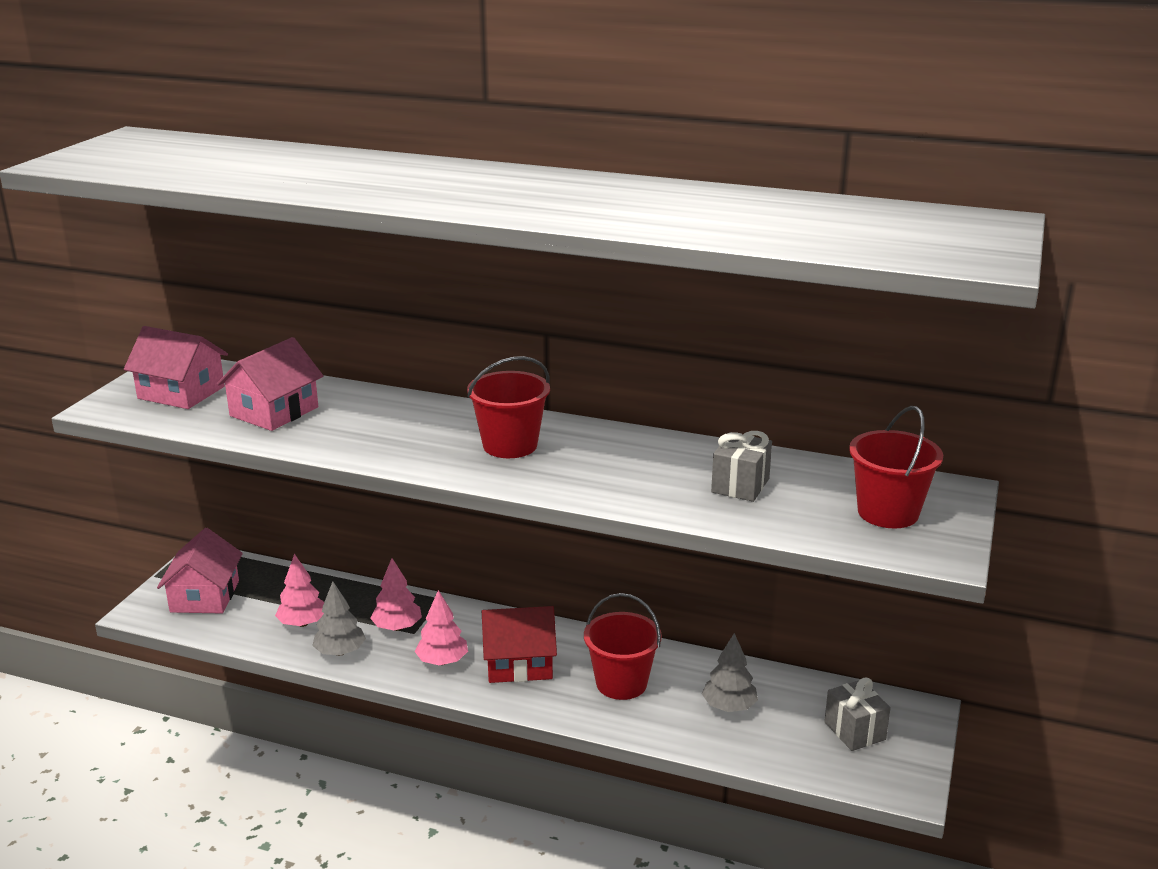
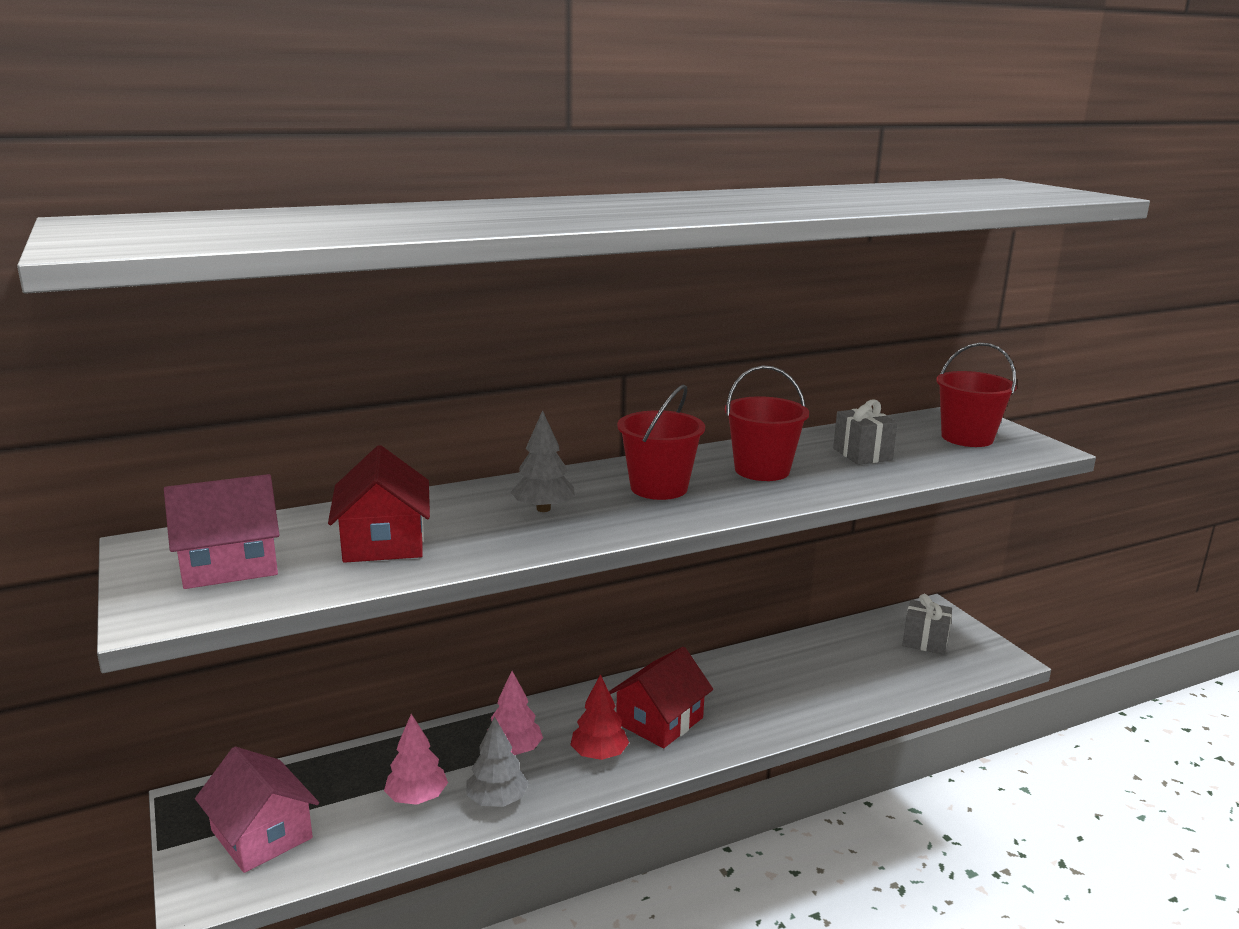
camera: 45 degrees left, 5 degrees down
pink house [217,337,323,431] -> red house [328,445,430,563]
pink tree [415,590,468,665] -> red tree [570,674,629,760]
red bucket [584,593,662,700] -> red bucket moved to [725,365,809,481]
grey tree [702,633,758,712] -> grey tree moved to [511,410,575,512]

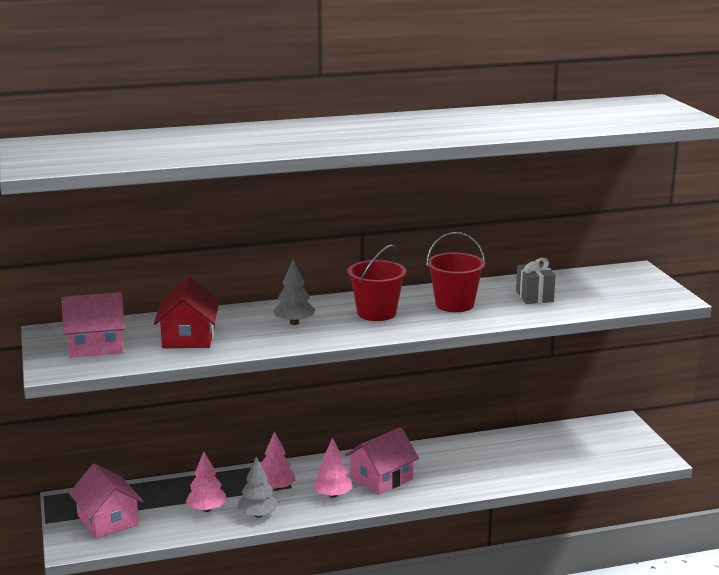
camera: 10 degrees right, 0 degrees up
red tree [570,674,629,760] -> pink tree [313,438,353,498]
red house [609,647,713,748] -> pink house [345,427,419,495]
grey gift [902,594,952,655] -> none
red bucket [936,343,1017,447] -> none

